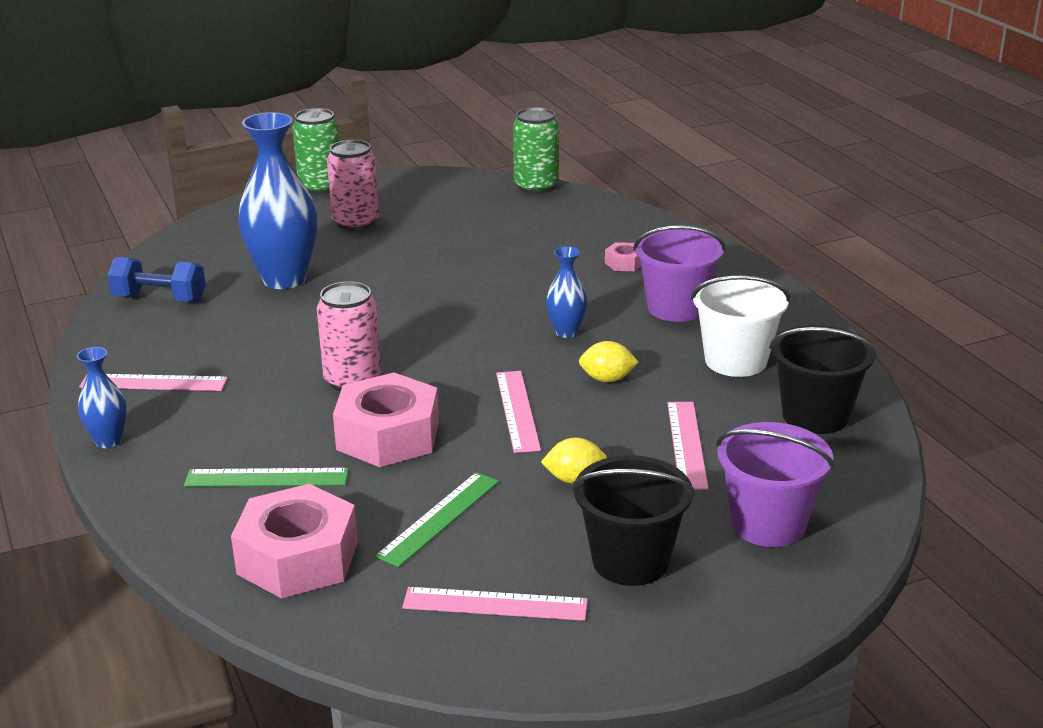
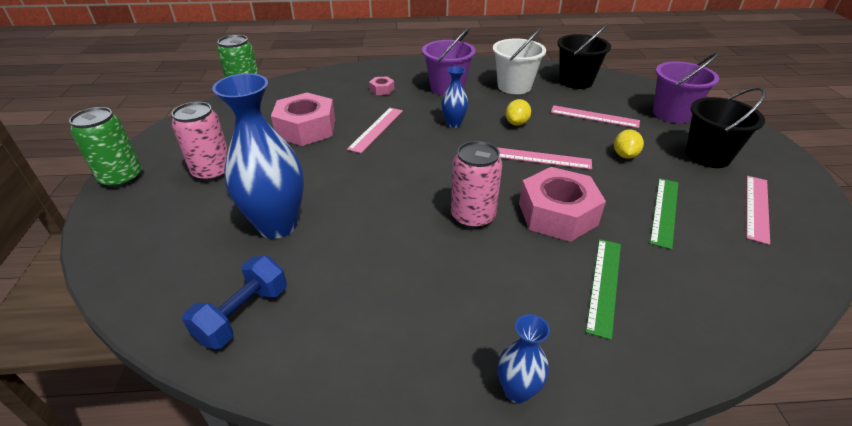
camera: 70 degrees left, 10 degrees up
pink ruler [79,374,228,391] -> pink ruler moved to [347,108,403,153]
pink nut [231,484,358,598] -> pink nut moved to [271,93,335,146]
green ruler [375,472,499,567] -> green ruler turned 60 degrees clockwise [650,178,678,250]

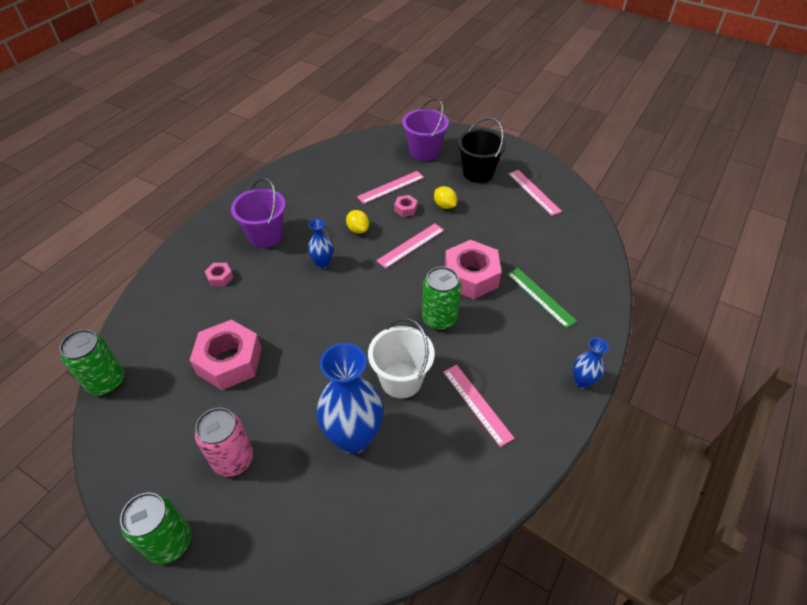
camera: 55 degrees left, 10 degrees up
blue dumbbell [182,256,287,349] -> none
pink ruler [347,108,403,153] -> pink ruler moved to [443,365,515,447]
pink can [451,141,503,229] -> green can [422,267,461,330]
white bucket [493,27,546,94] -> white bucket moved to [368,318,435,398]
black bucket [557,23,611,89] -> none
green ruler [650,178,678,250] -> none
none -> pink nut [394,195,417,217]

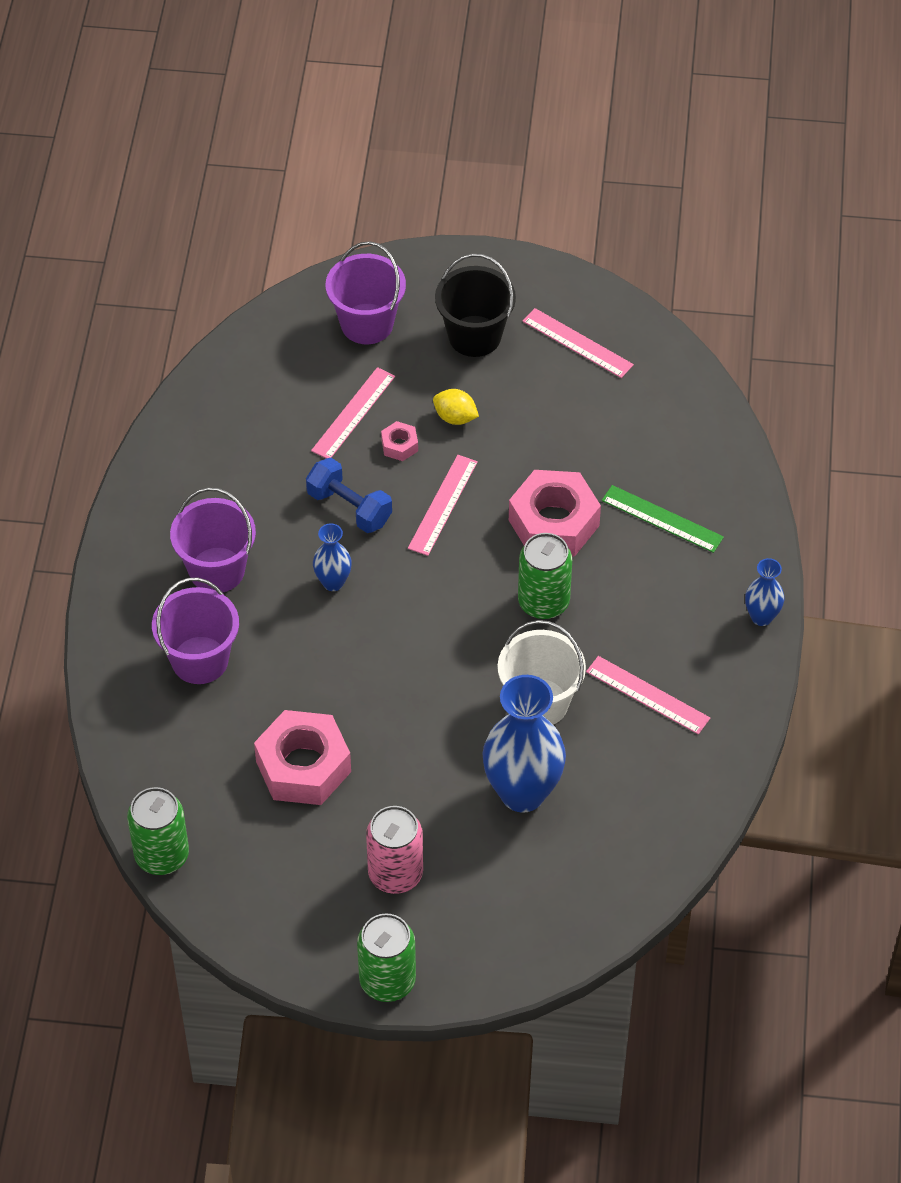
camera: 25 degrees left, 5 degrees up
pink nut [205,263,233,287] -> purple bucket [152,578,239,684]
yellow lemon [346,210,369,234] -> blue dumbbell [306,458,392,533]

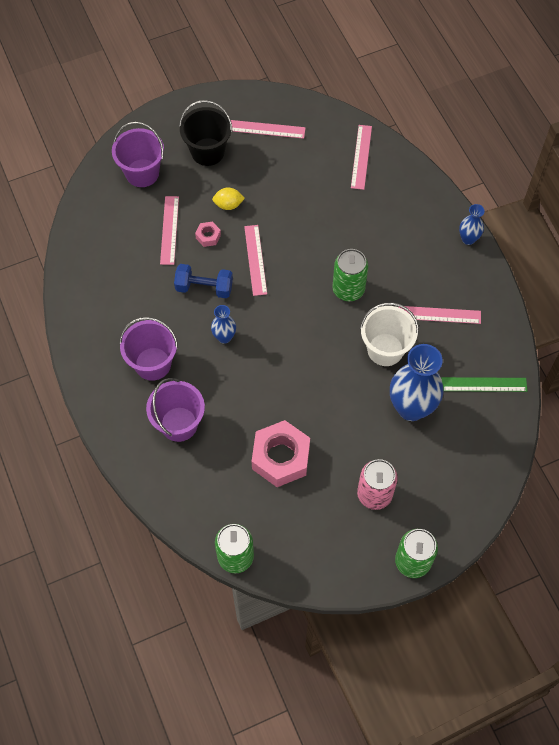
camera: 30 degrees left, 10 degrees up
pink nut [509,470,601,557] -> none
green ruler [602,485,724,553] -> green ruler moved to [441,377,527,392]
none -> pink ruler [351,125,372,190]

